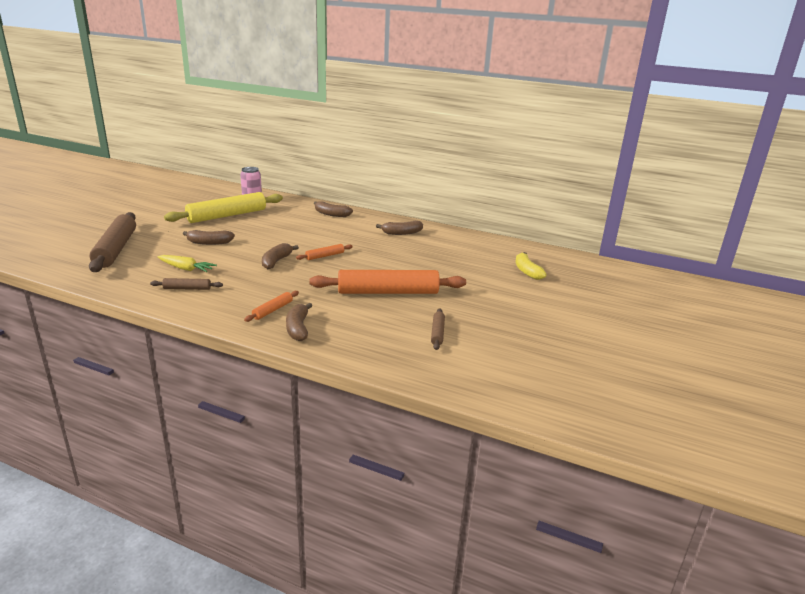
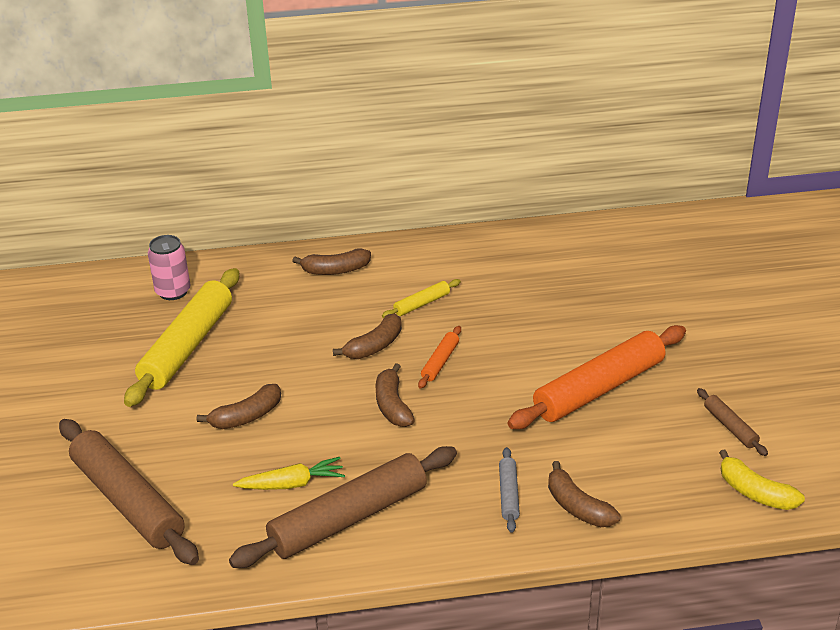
camera: 30 degrees left, 10 degrees up
brown rolling pin [150,278,223,290] -> brown rolling pin [229,446,457,568], size x2.24
orange rolling pin [244,291,299,322] -> grey rolling pin [499,447,520,533]
brown banana [376,221,423,235] -> brown banana moved to [333,313,402,359]
yellow banana [516,252,546,280] -> yellow banana moved to [719,449,805,510]
none -> yellow rolling pin [382,279,461,318]

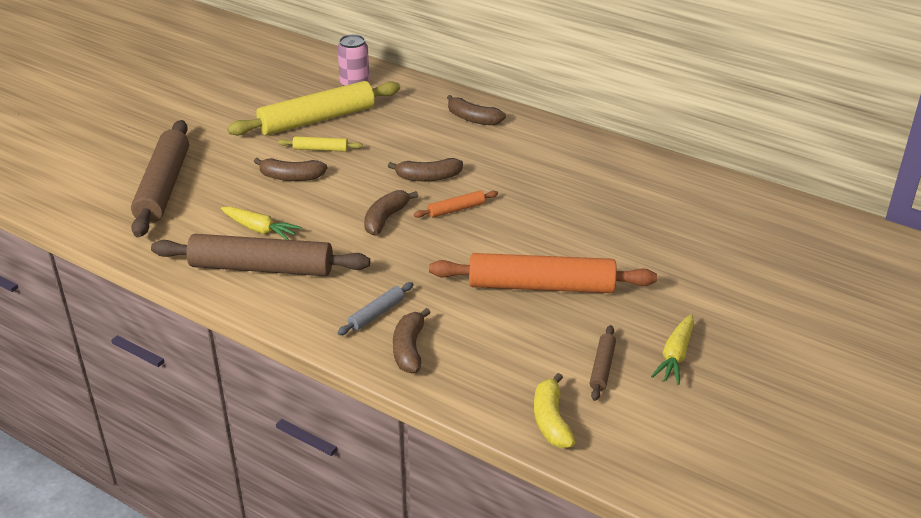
camera: 40 degrees right, 0 degrees up
yellow rolling pin [382,279,461,318] -> yellow rolling pin moved to [278,136,363,152]
none -> yellow carrot [651,314,694,385]

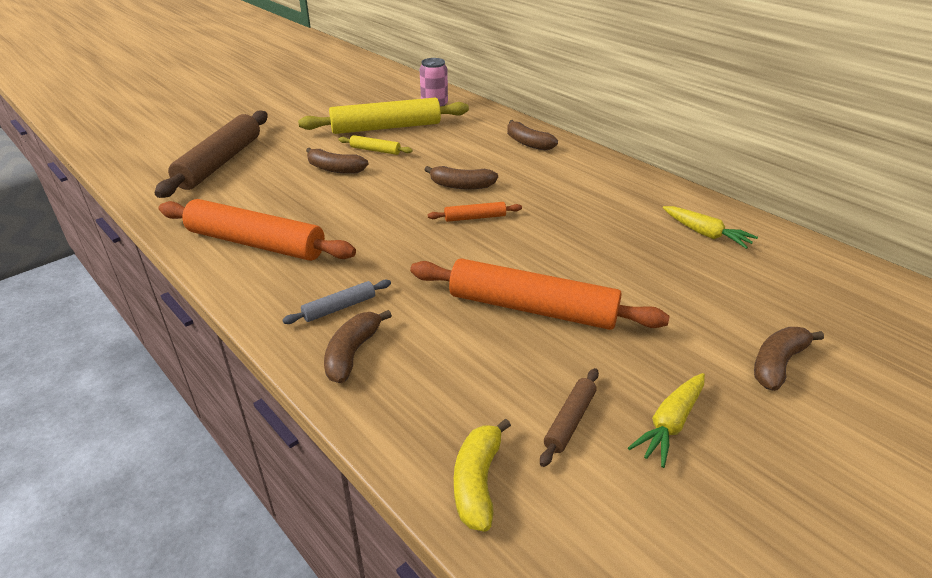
camera: 15 degrees right, 0 degrees up
brown rolling pin [151,234,370,276] -> orange rolling pin [159,199,356,261]
yellow carrot [221,207,302,240] -> yellow carrot moved to [663,206,758,249]
brown banana [364,190,418,235] -> brown banana moved to [754,327,824,391]

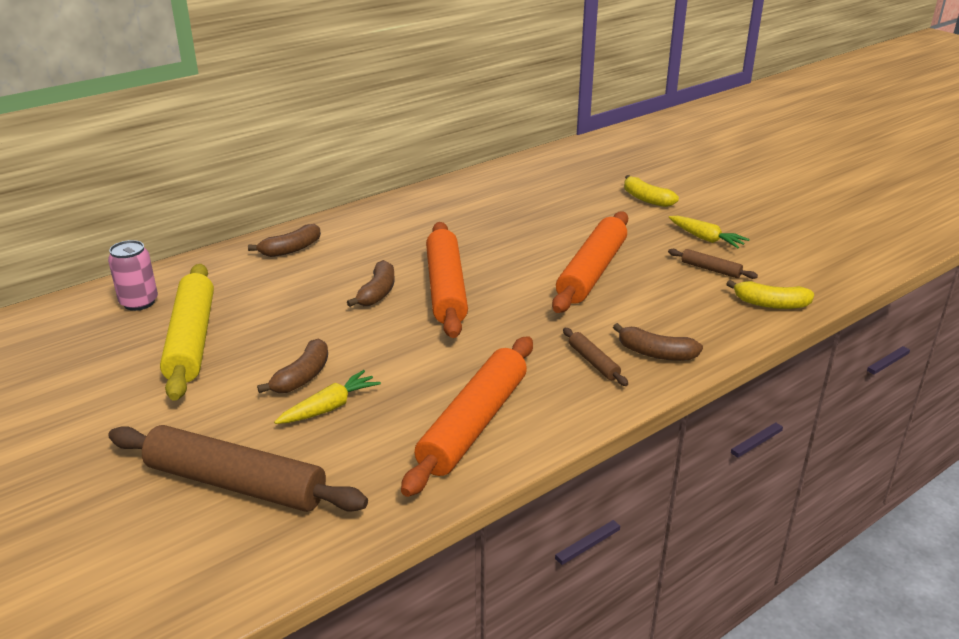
camera: 85 degrees left, 5 degrees down
grey rolling pin [282,280,391,324] -> brown rolling pin [563,328,628,386]
yellow rolling pin [338,135,413,155] -> none
orange rolling pin [428,202,522,222] -> orange rolling pin [426,222,468,338], size x2.24
yellow carrot [663,206,758,249] -> yellow carrot moved to [274,370,381,424]
brown banana [754,327,824,391] -> yellow banana [624,175,679,207]

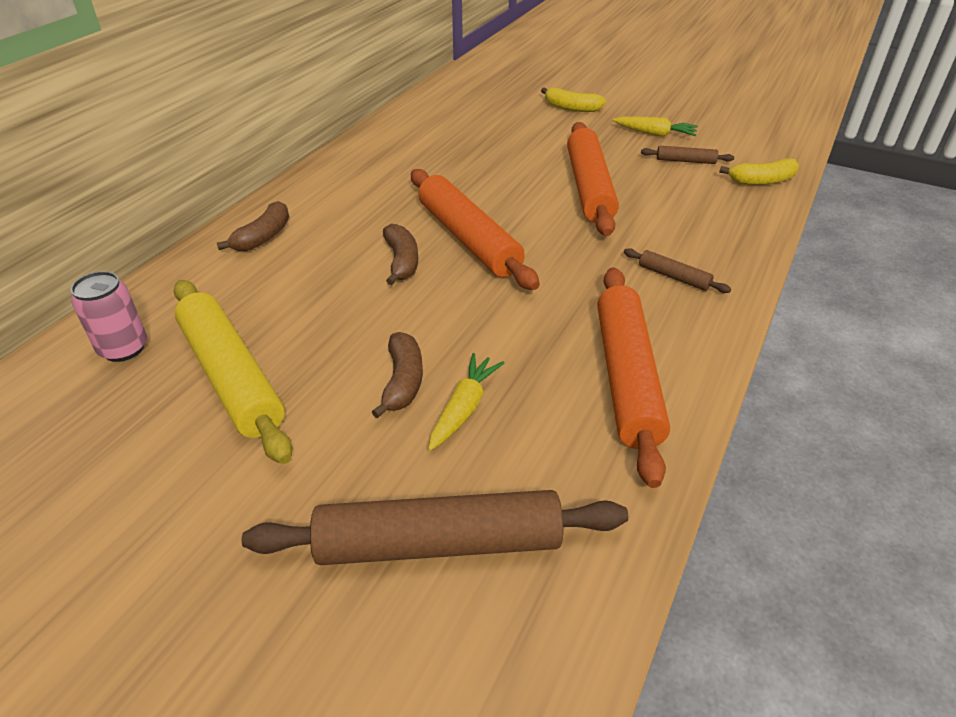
camera: 25 degrees left, 10 degrees up
brown banana [613,323,703,361] -> none

